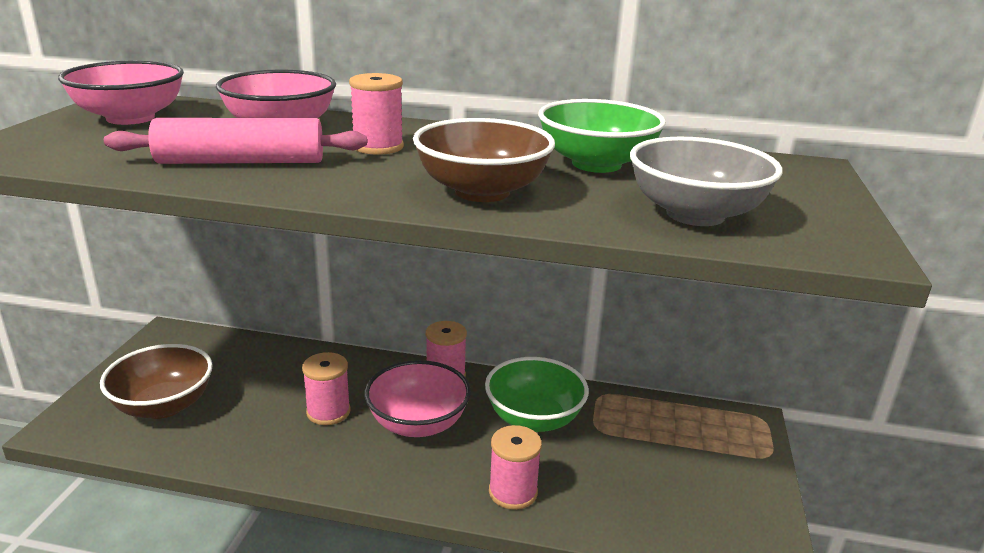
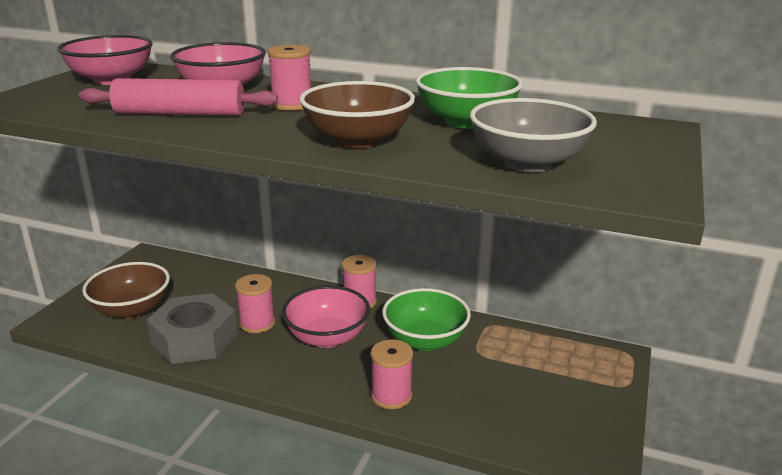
camera: 10 degrees right, 0 degrees up
none -> grey nut [147,293,237,364]

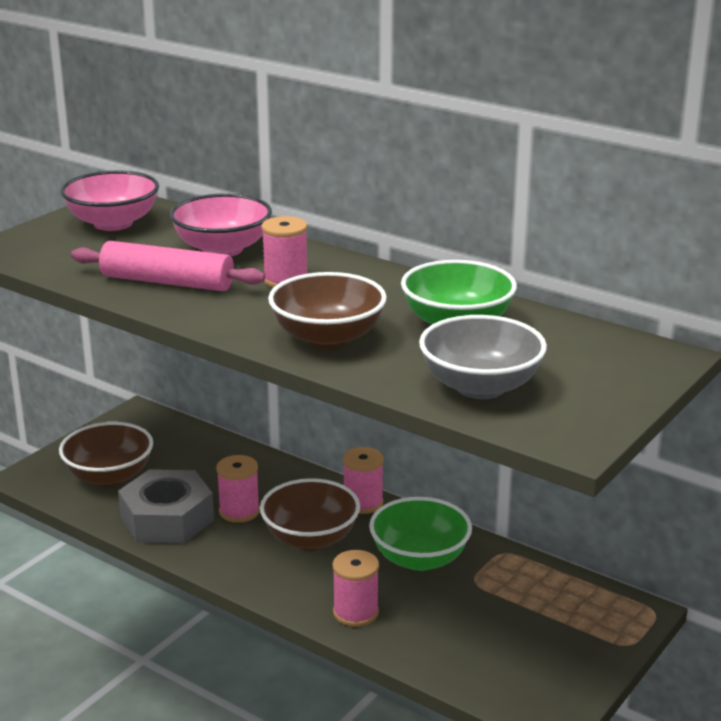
camera: 15 degrees right, 0 degrees up
pink bowl [282,286,370,348] -> brown bowl [260,478,360,551]

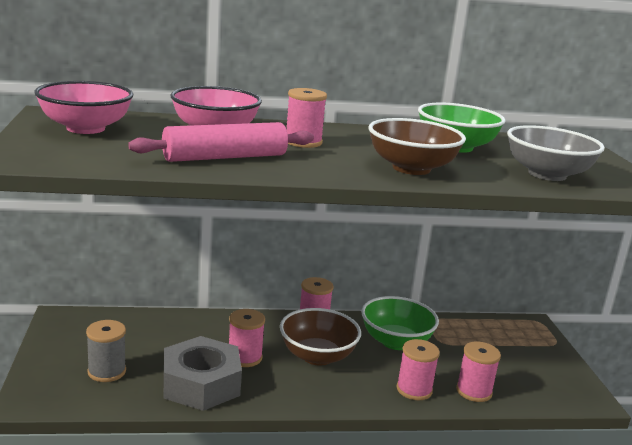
camera: 45 degrees left, 5 degrees down
brown bowl [59,422,153,487] -> grey spool [86,320,126,382]
none -> pink spool [456,341,501,402]

